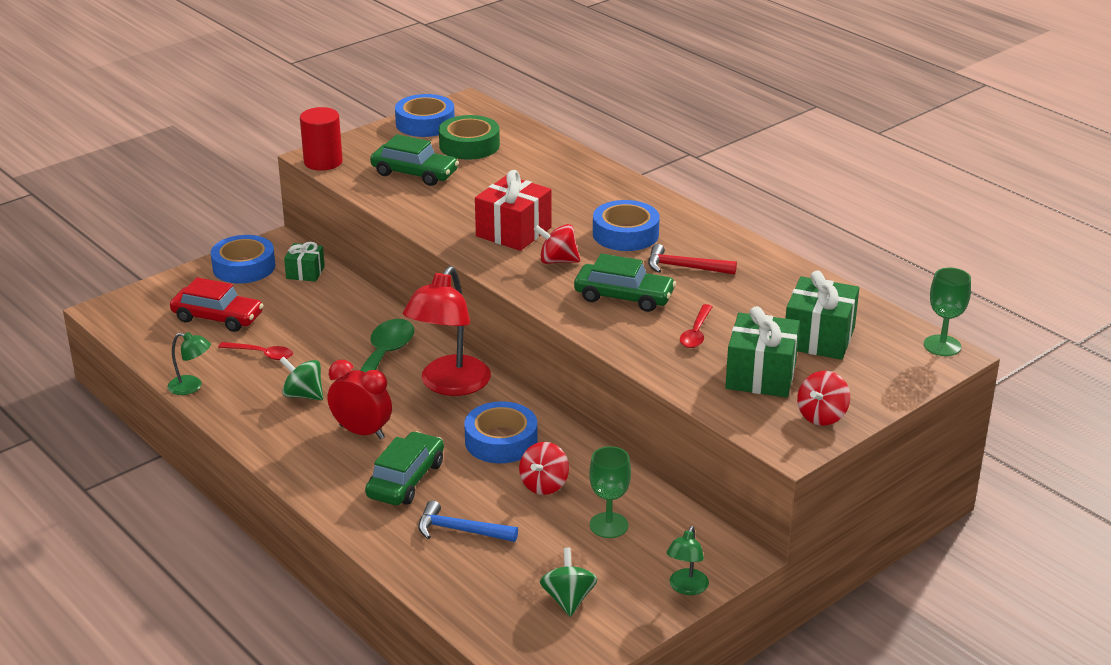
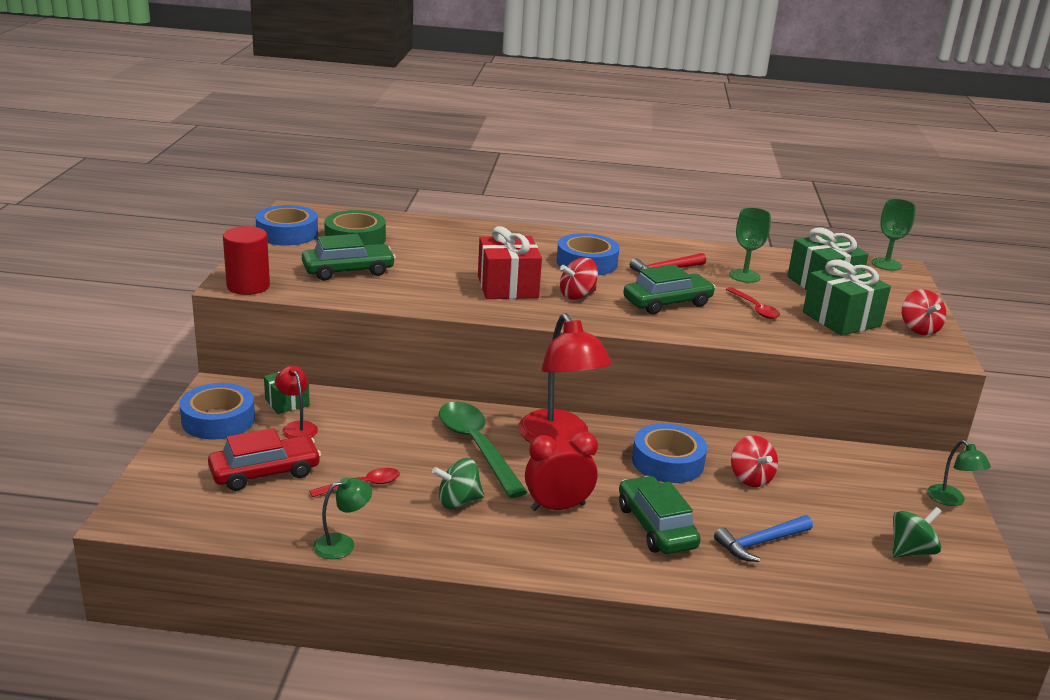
camera: 45 degrees left, 5 degrees down
green spinning top [540,548,597,617] -> green spinning top turned 105 degrees clockwise [892,507,942,558]
green goblet [589,446,631,538] -> green goblet moved to [729,207,771,283]
none -> red lamp [275,366,318,439]

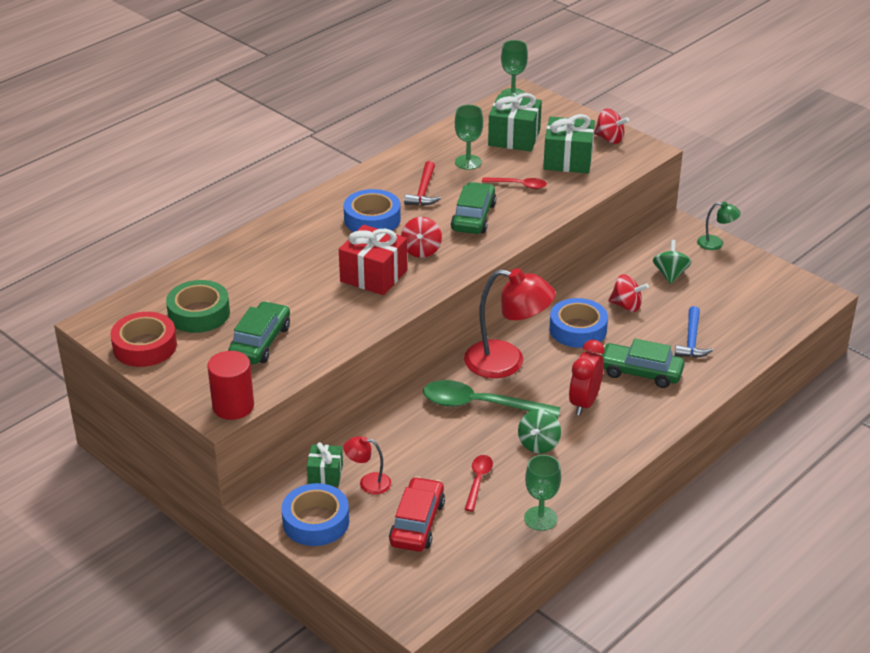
camera: 50 degrees left, 10 degrees up
blue tape [256,205,318,246] -> red tape [110,312,177,367]
green lamp [313,477,372,559] -> green goblet [524,455,561,531]
green spinning top [892,507,942,558] -> green spinning top moved to [653,240,692,284]

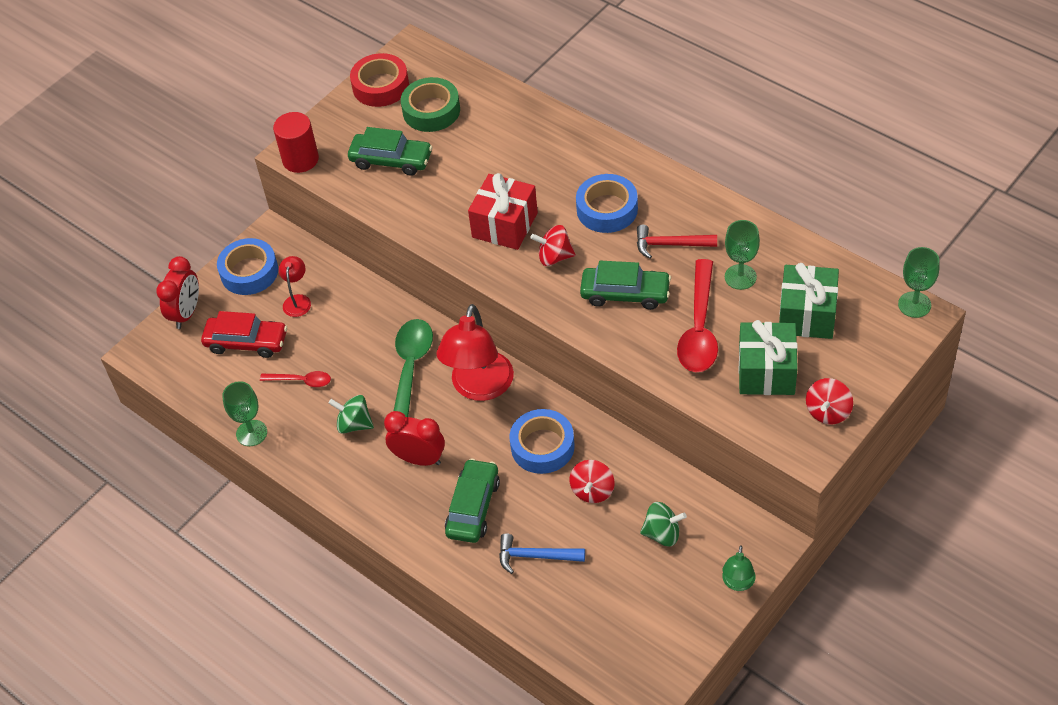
camera: 90 degrees right, 15 degrees up
green gift [307,442,343,486] -> none
red spoon [482,177,547,189] -> red spoon [677,259,718,372], size x1.90
none -> red clock [156,256,199,329]

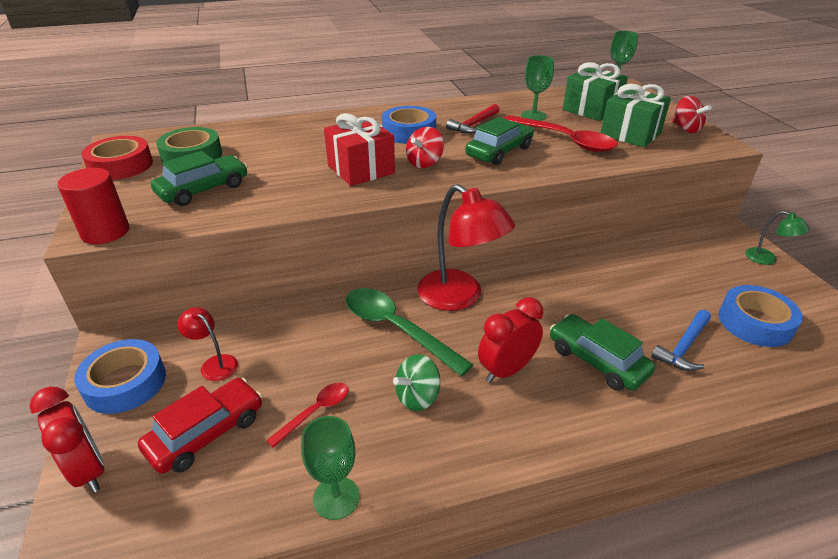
camera: 60 degrees left, 15 degrees down
blue tape [509,409,575,474] -> blue tape moved to [719,285,803,347]
red spinning top [570,460,614,503] -> none
green spinning top [640,502,687,546] -> none

